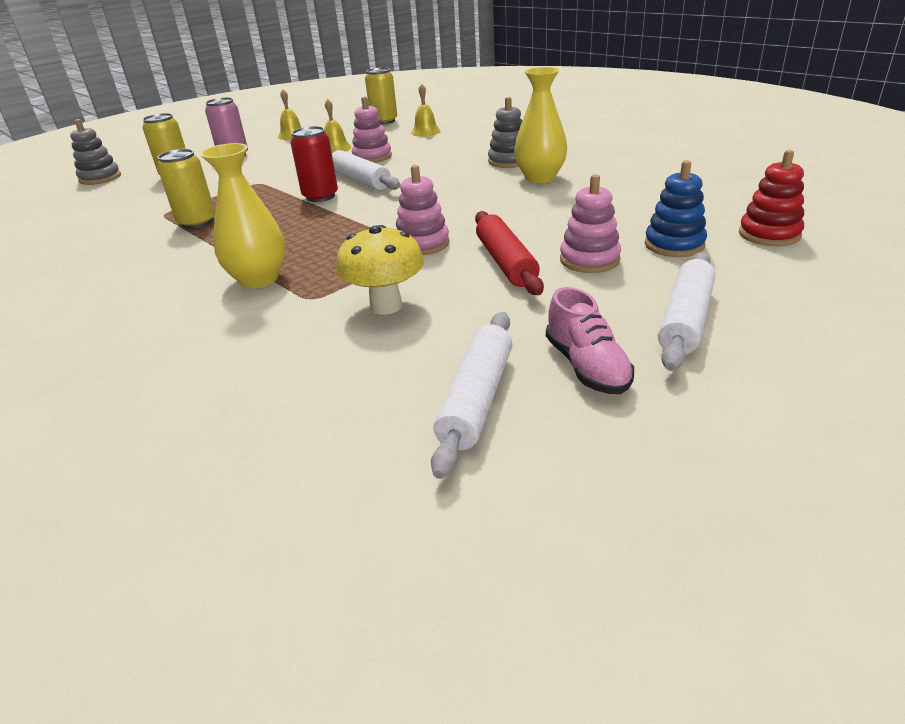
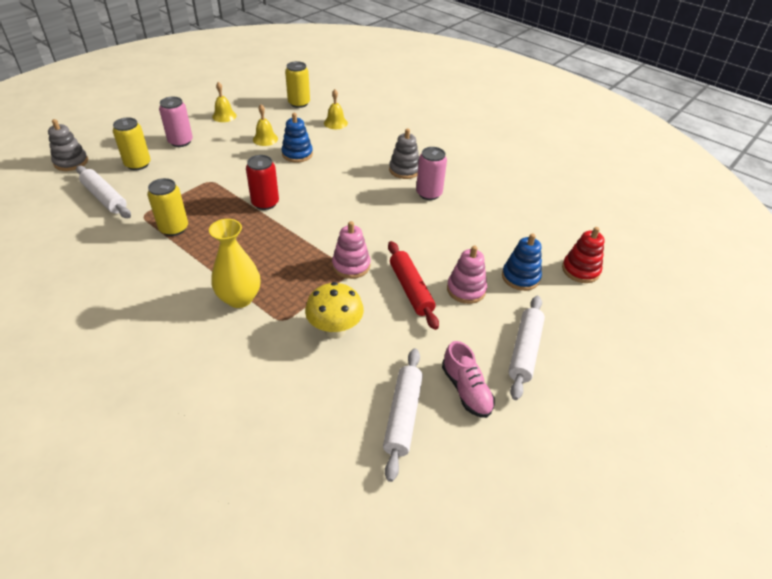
camera: 10 degrees left, 10 degrees up
white rolling pin [332,150,401,190] -> white rolling pin moved to [76,165,131,218]
pink stacking toy [352,97,392,163] -> blue stacking toy [281,113,313,163]
yellow vase [514,67,567,183] -> pink can [416,147,447,200]

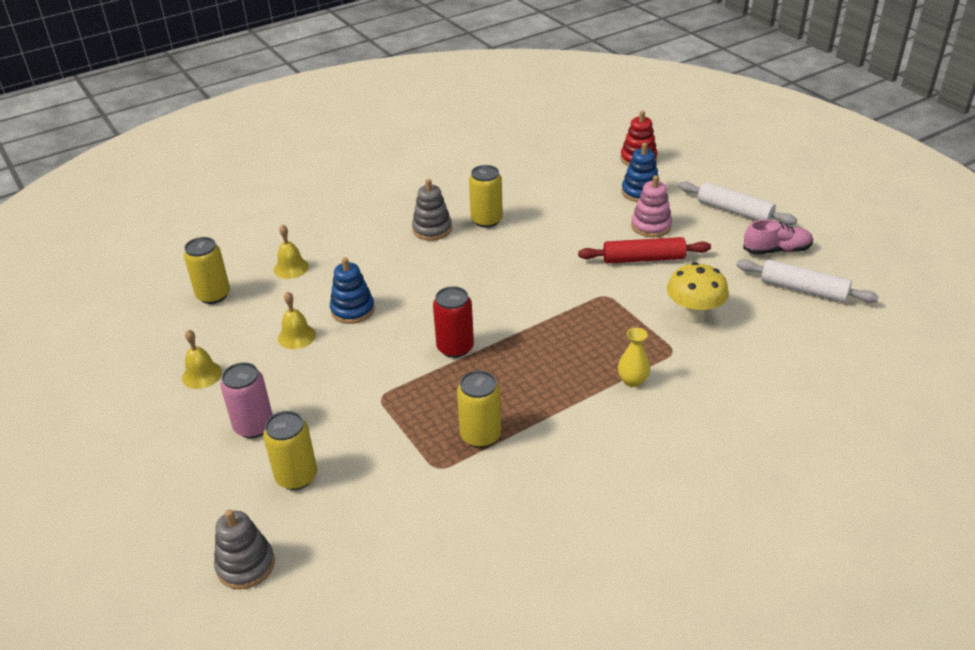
camera: 70 degrees left, 5 degrees down
white rolling pin [76,165,131,218] -> none
yellow vase [209,219,260,308] -> yellow vase [618,328,650,387], size x0.58
pink stacking toy [332,221,370,279] -> none
pink can [416,147,447,200] -> yellow can [469,165,503,228]

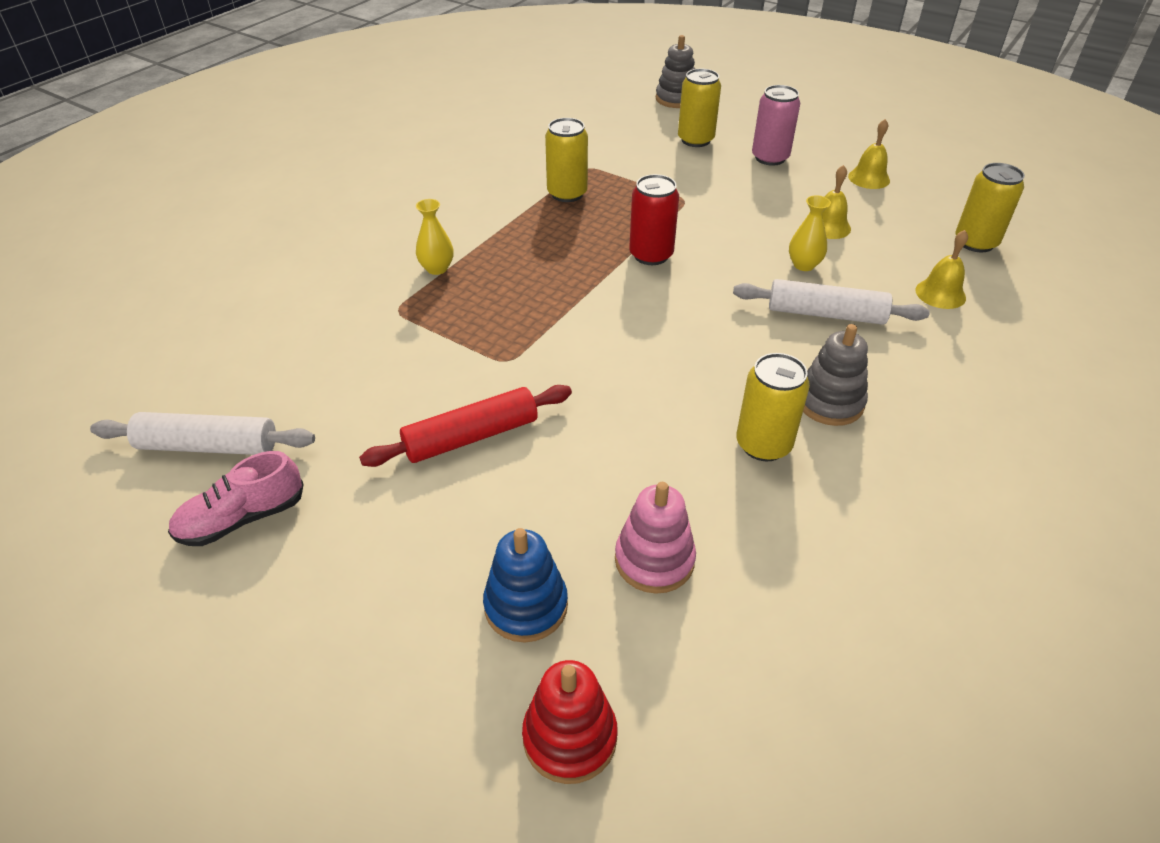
camera: 155 degrees right, 5 degrees up
blue stacking toy [330,257,375,324] -> yellow vase [789,195,831,271]
pink stacking toy [631,175,672,237] -> pink stacking toy moved to [615,482,696,594]
yellow mushroom [667,262,729,323] -> none
white rolling pin [679,181,797,225] -> white rolling pin moved to [733,279,930,325]

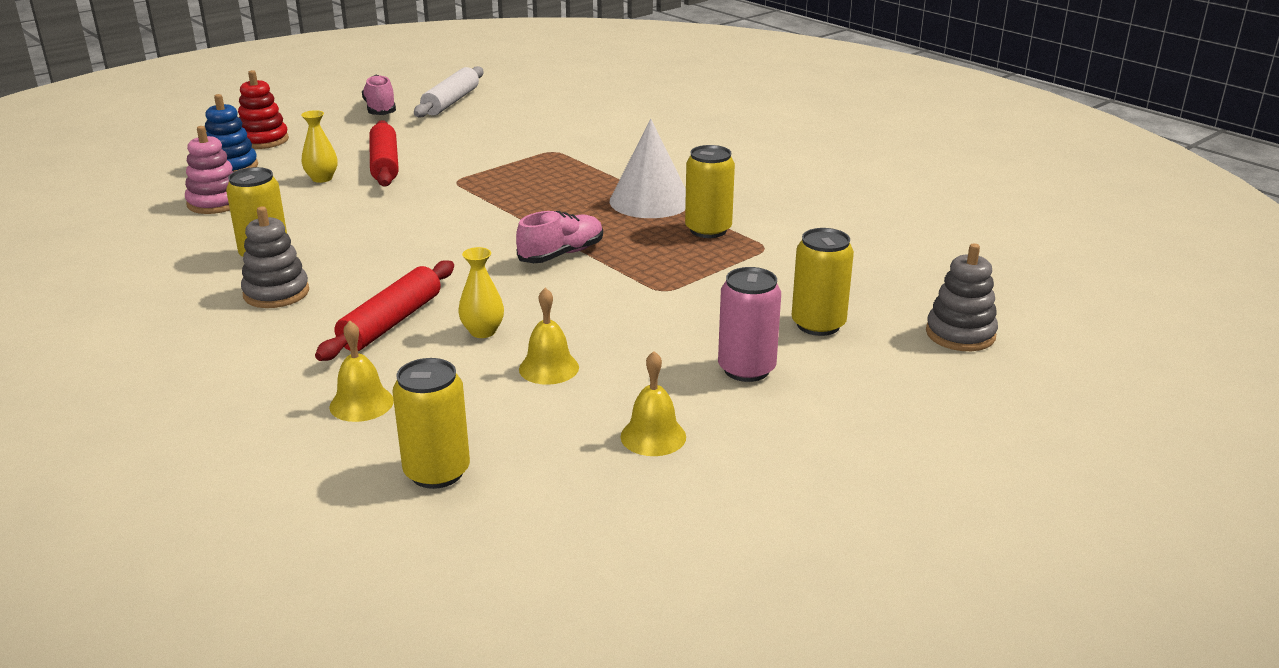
camera: 105 degrees right, 15 degrees down
yellow vase [416,199,454,275] -> yellow vase moved to [301,110,338,183]
red stacking toy [522,660,618,784] -> red stacking toy moved to [238,70,289,149]
red can [629,174,679,265] -> pink shoe [516,211,603,263]
white rolling pin [733,279,930,325] -> red rolling pin [315,260,454,361]
none -> white cone [610,119,686,218]

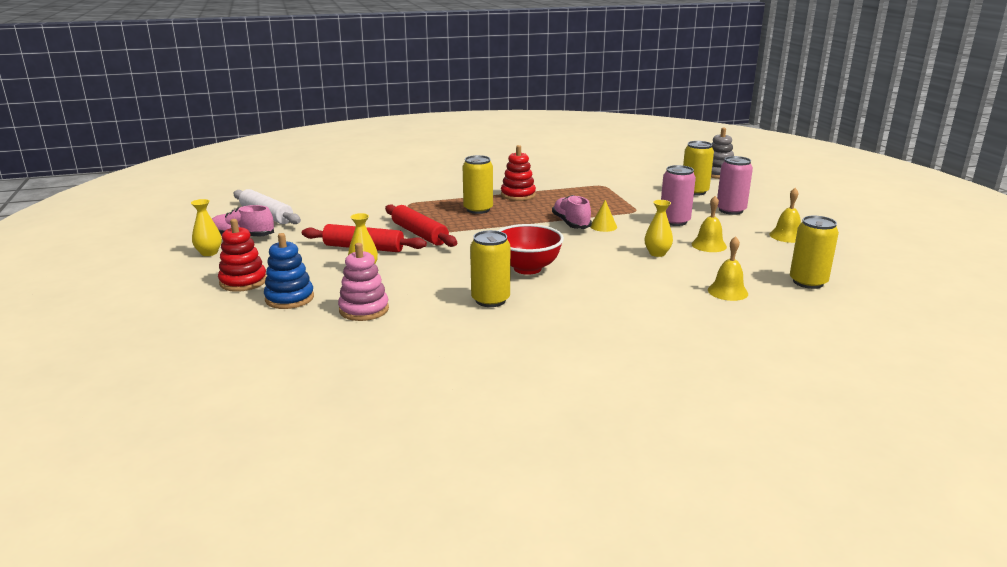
camera: 65 degrees left, 5 degrees down
grey stacking toy [241,206,309,308] -> none
red rolling pin [315,260,454,361] -> red rolling pin moved to [385,205,457,247]
white cone [610,119,686,218] -> red stacking toy [501,145,536,201]
yellow can [685,145,735,238] -> yellow can moved to [463,155,493,214]
none -> yellow vase [191,199,222,256]
none -> red bowl [497,224,564,275]
none -> yellow cone [591,200,617,232]
none -> pink can [661,165,696,226]

